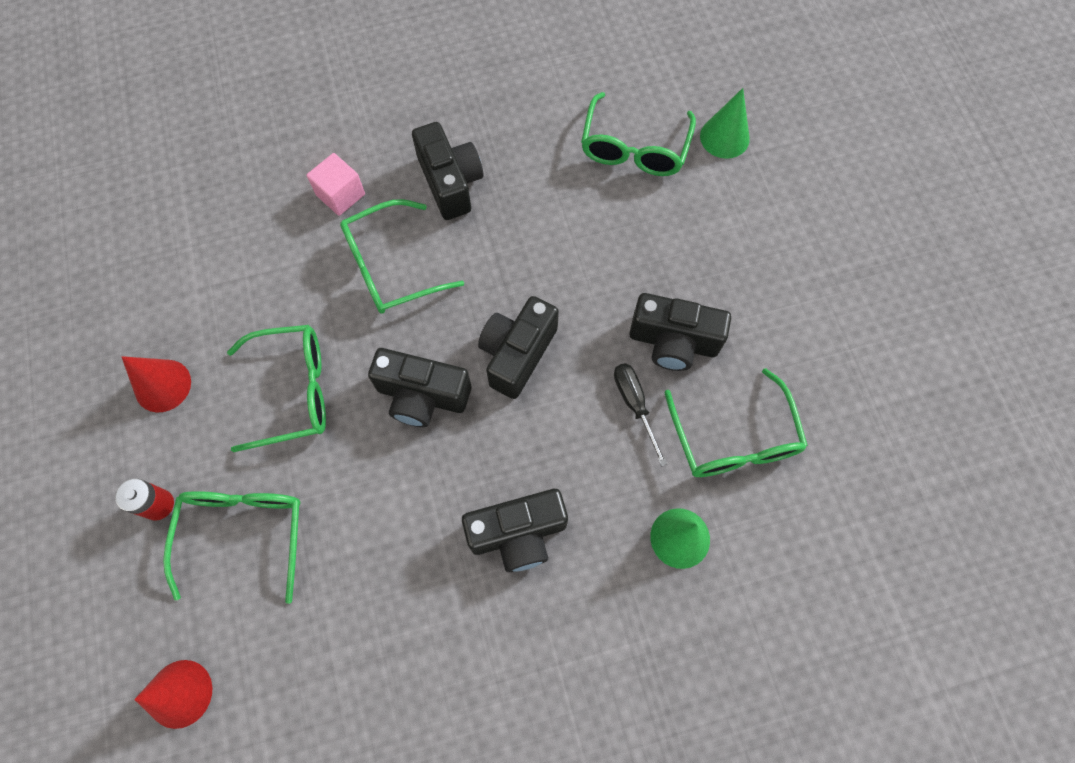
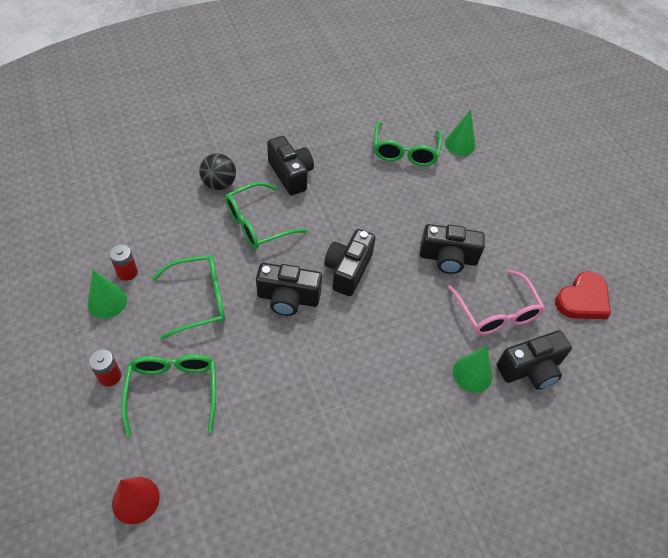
camera: 10 degrees left, 15 degrees down
red cone [121,356,191,412] -> green cone [87,270,127,319]
pink cube [306,153,365,216] -> black ball [199,153,236,190]
black camera [462,489,568,572] -> black camera moved to [497,330,572,390]
black screwdriver [614,363,668,467] -> none
green glasses [664,368,808,477] -> pink glasses [448,270,545,335]
none -> red battery [109,244,138,281]
none -> red heart [555,271,611,319]

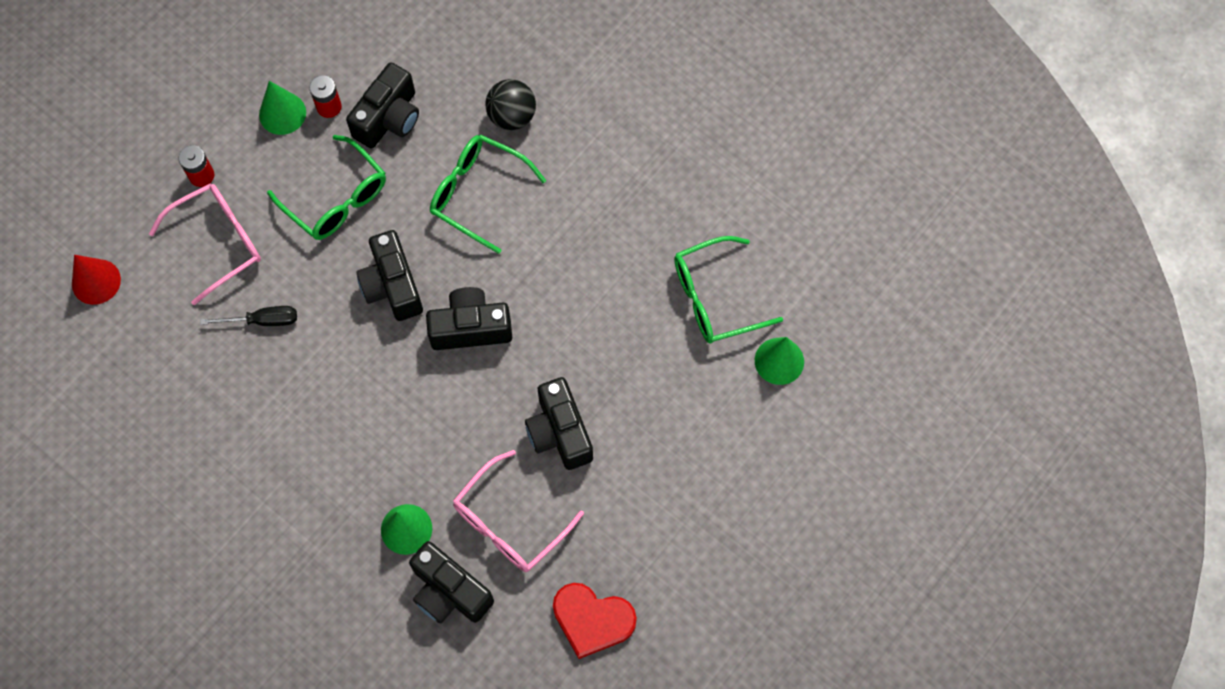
camera: 65 degrees right, 15 degrees up
green glasses [121,354,216,437] -> pink glasses [149,184,261,305]
black camera [267,136,314,195] -> black camera moved to [346,62,419,149]
none -> black screwdriver [200,306,297,326]

